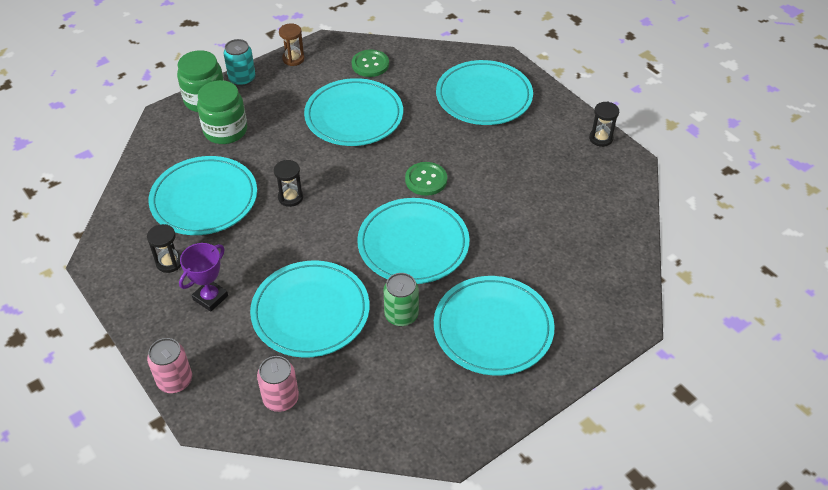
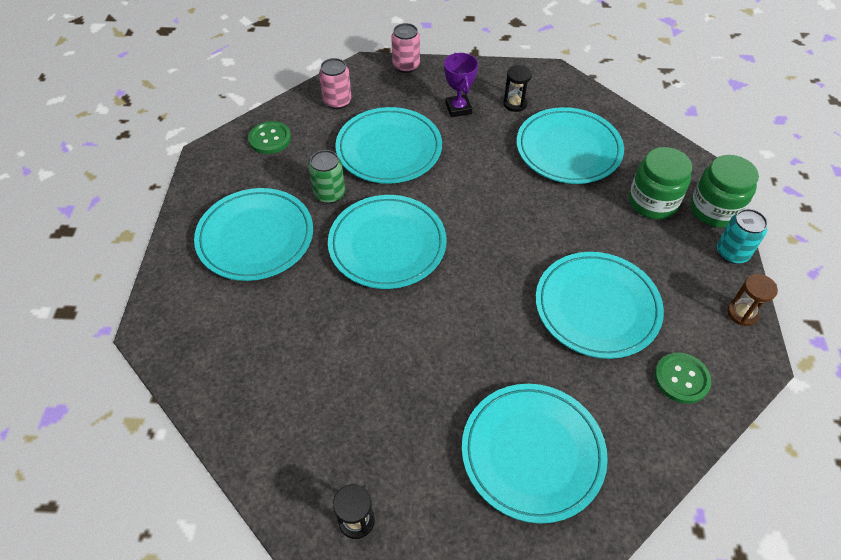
camera: 130 degrees right, 5 degrees up
black hourglass [274,160,303,207] -> none
green button [405,162,447,196] -> green button moved to [248,121,291,154]

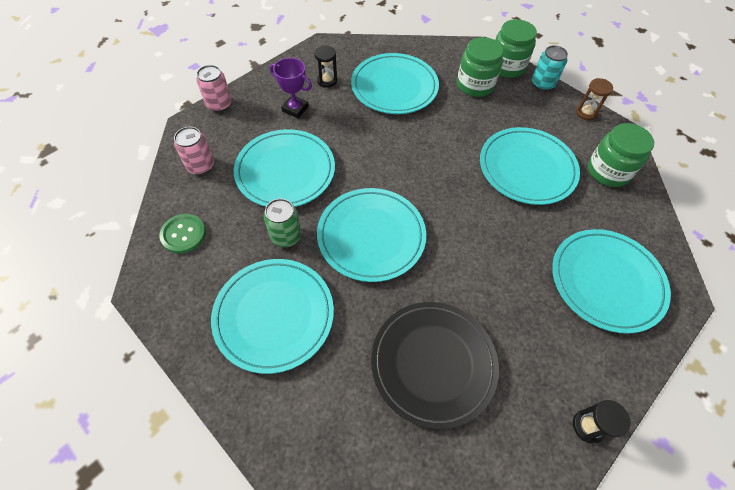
camera: 50 degrees left, 5 degrees up
green button [654,352,712,404] -> green jar [588,123,654,187]
none -> black plate [371,302,499,429]

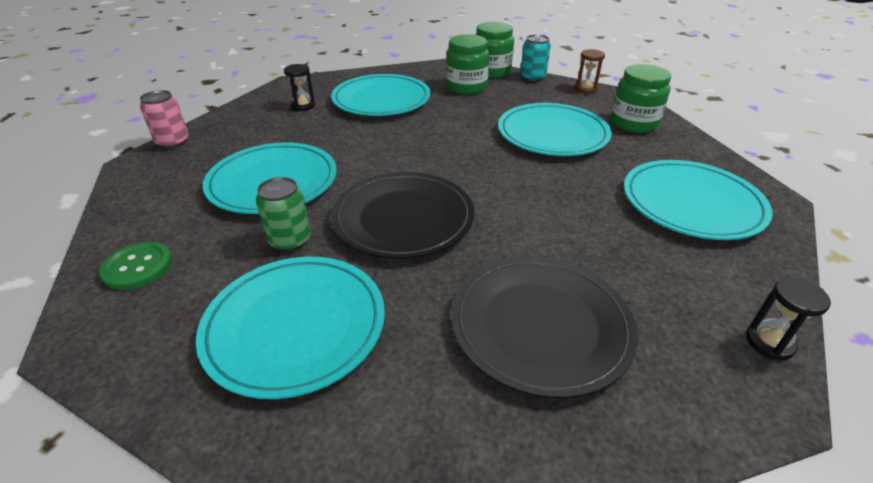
camera: 15 degrees left, 20 degrees down
pink can [174,127,214,175] -> none
purple trophy [270,58,312,118] -> none
turquoise plate [317,188,426,282] -> black plate [331,172,474,259]

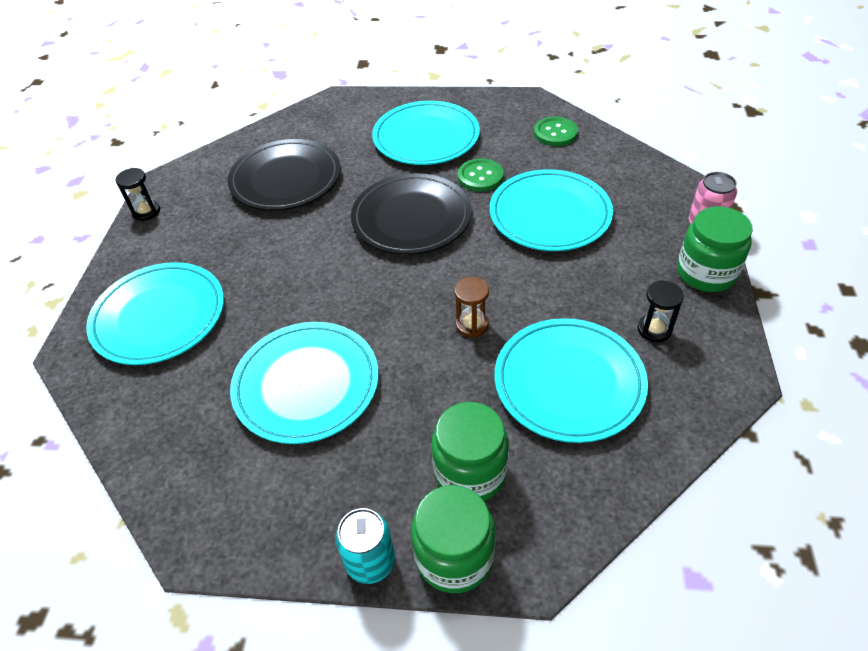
camera: 160 degrees right, 10 degrees up
green can [256,177,311,252] -> green button [458,159,504,192]
brown hourglass [575,49,605,94] -> brown hourglass moved to [454,277,489,338]
green jar [611,64,671,133] -> green jar moved to [677,206,753,292]

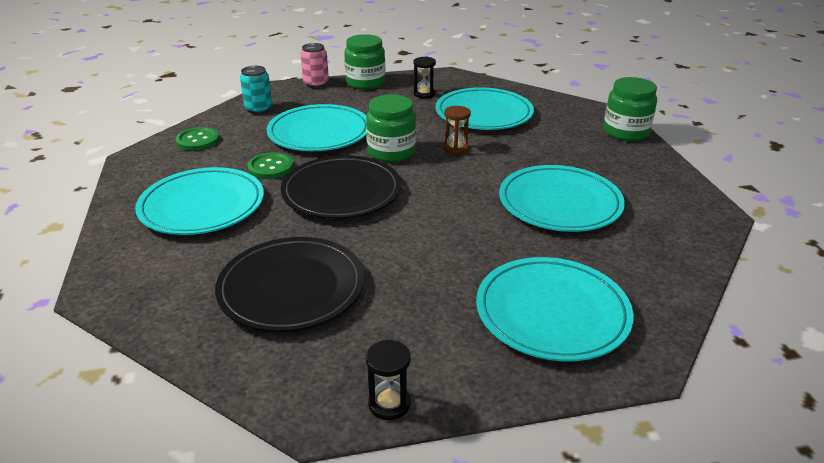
camera: 110 degrees left, 15 degrees down
turquoise can [335,508,395,584] -> turquoise can moved to [240,66,272,114]
green jar [431,402,509,501] -> green jar moved to [366,94,416,162]

